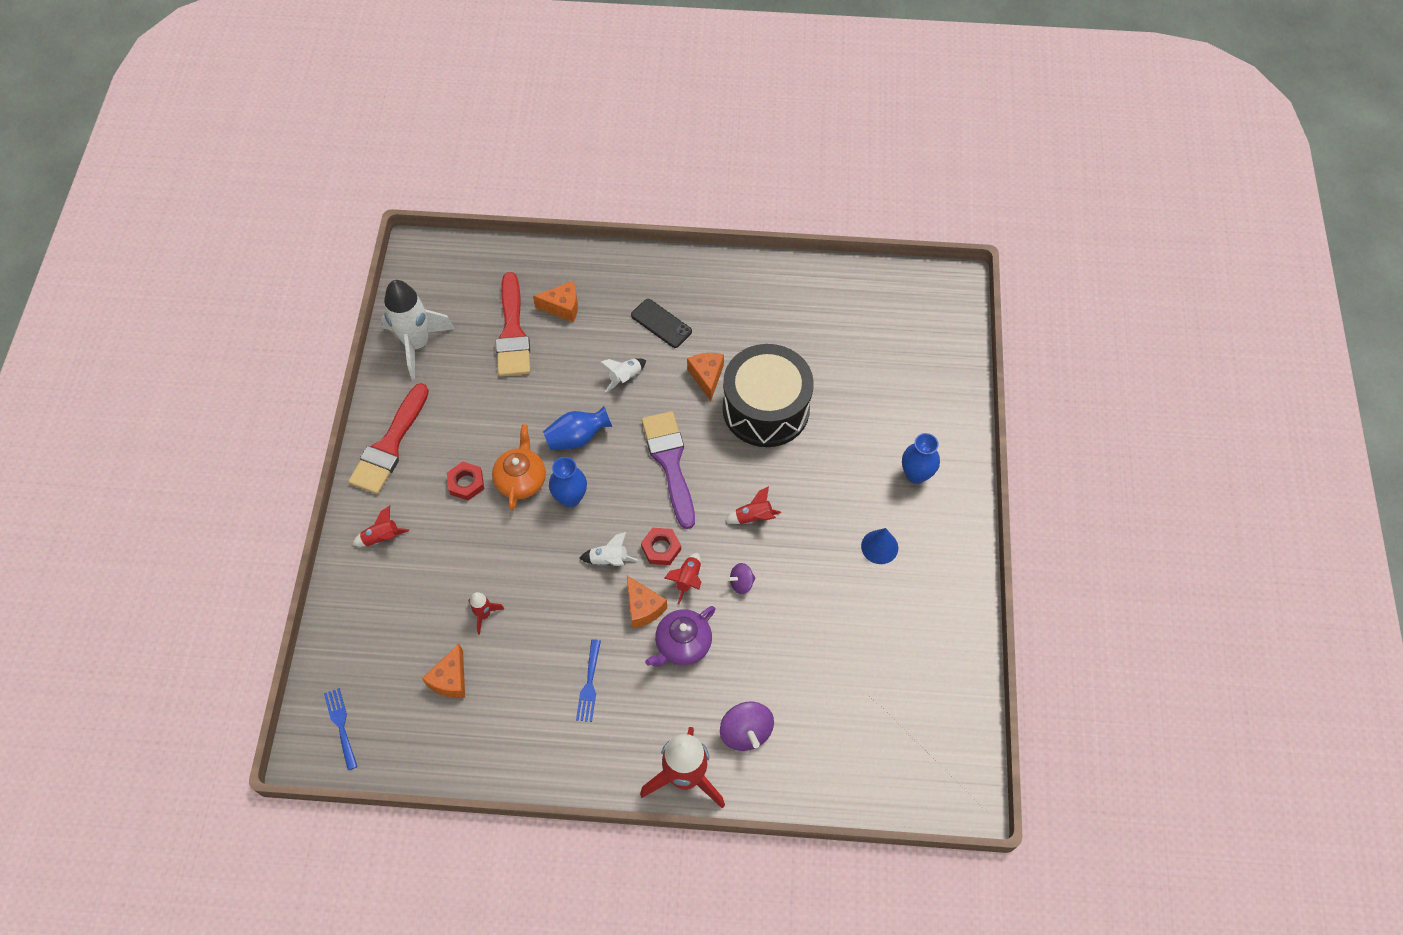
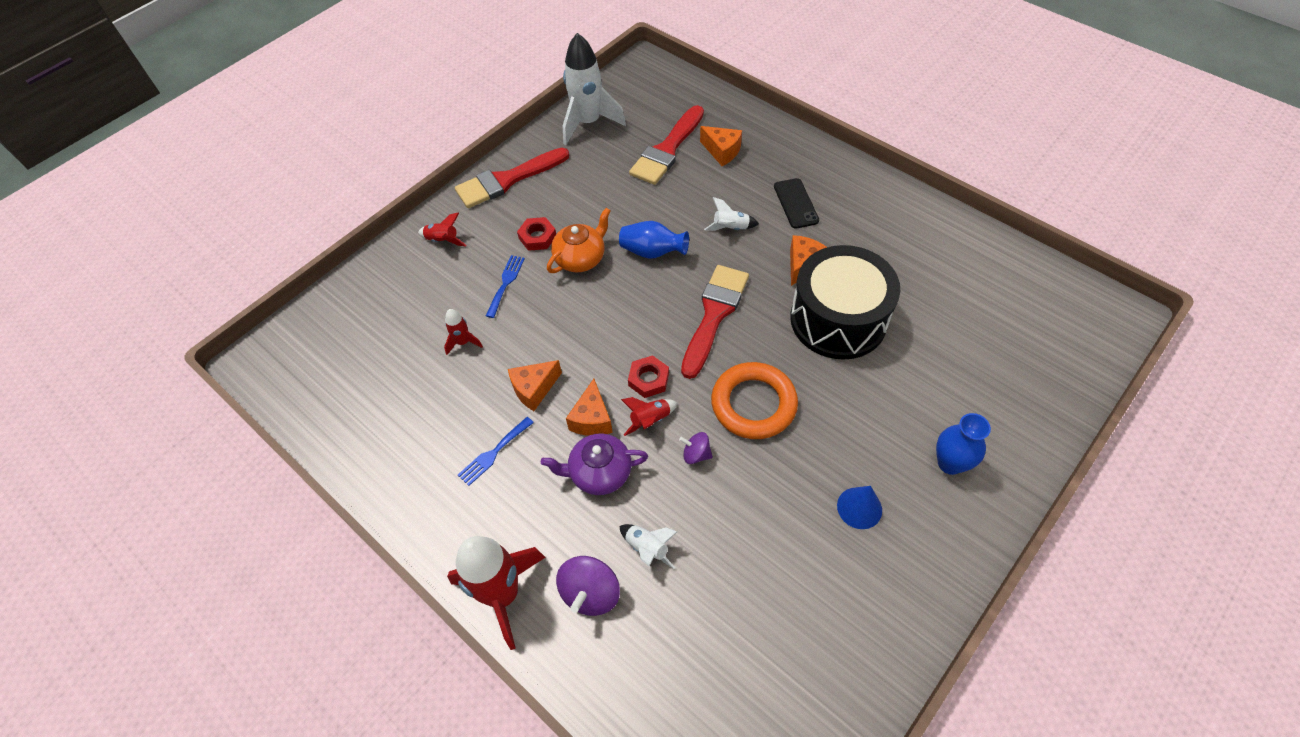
camera: 40 degrees right, 5 degrees down
blue fork [324,688,358,770] -> blue fork moved to [486,255,525,318]
orange cheese [422,644,465,698] -> orange cheese moved to [508,360,562,411]
blue vase [549,457,587,507] -> none
white rocket [579,532,637,566] -> white rocket moved to [619,524,677,569]
purple brush [642,411,695,529] -> red brush [681,265,749,379]
red rocket [725,486,781,524] -> orange ring [711,362,798,439]

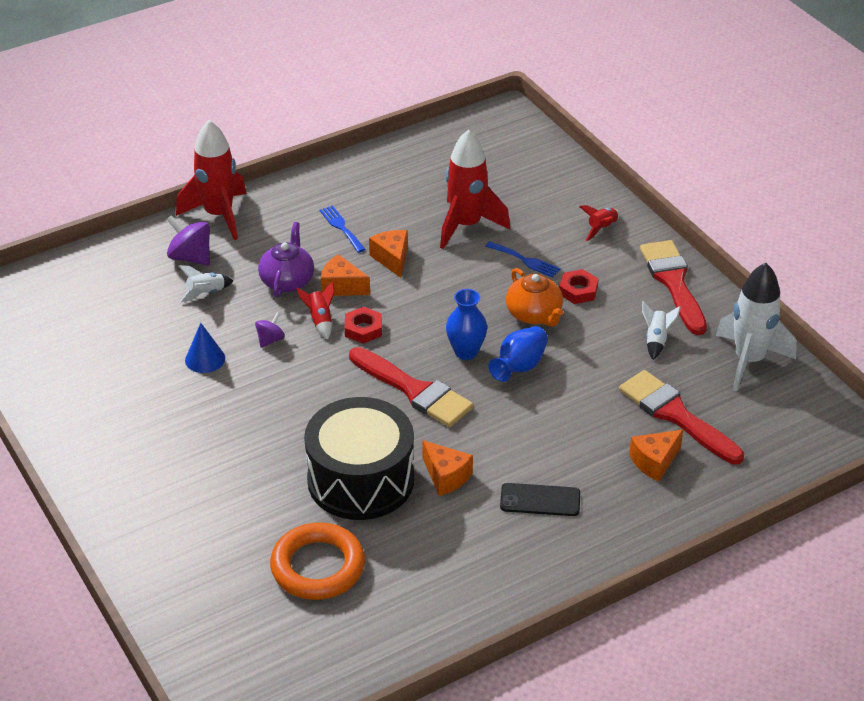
camera: 105 degrees right, 15 degrees down
red rocket [444,309,483,355] -> red rocket [440,130,510,249], size x2.18
white rocket [704,197,759,231] -> white rocket moved to [642,301,681,360]
orange ring [711,362,798,439] -> orange ring moved to [270,522,365,600]
blue cone [837,486,882,529] -> blue cone moved to [185,323,225,373]
blue vase [936,413,991,475] -> blue vase moved to [446,289,487,360]

